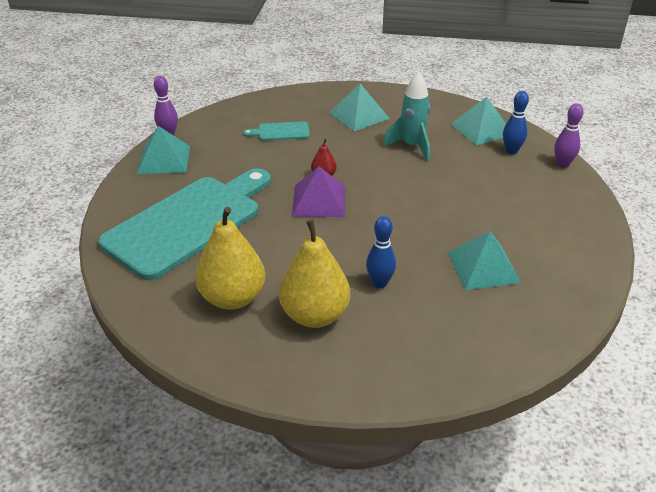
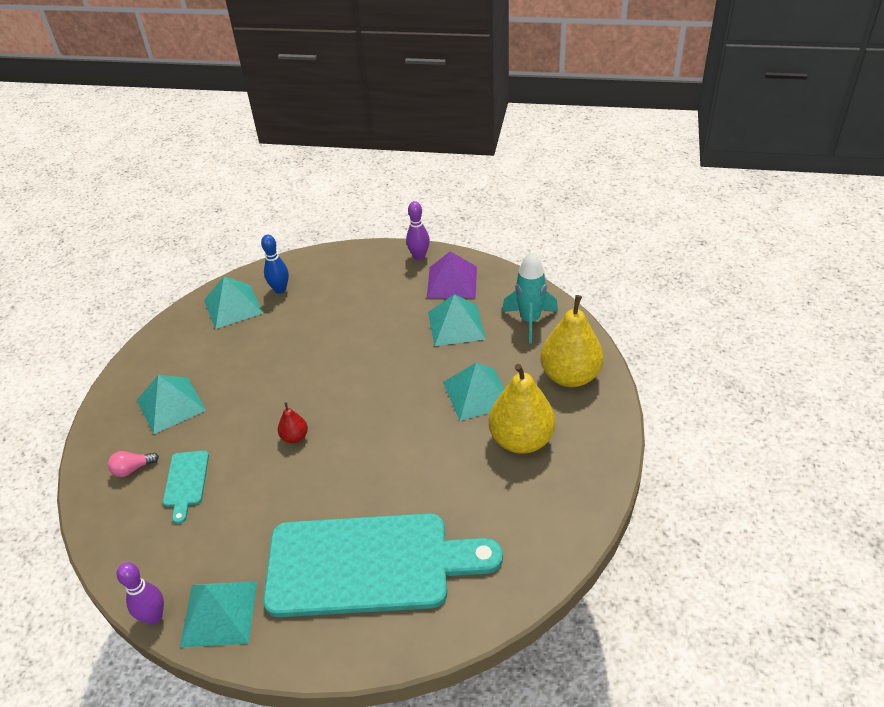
camera: 85 degrees left, 5 degrees up
turquoise cutting board [98,168,271,280] -> turquoise cutting board turned 135 degrees clockwise [263,513,503,617]
yellow pear [195,207,265,310] -> yellow pear moved to [540,295,604,387]
purple pyramid [292,166,345,217] -> purple pyramid moved to [427,251,477,298]
blue bowling pin [366,216,396,288] -> turquoise pyramid [443,363,504,421]
turquoise rocket [383,71,430,161] -> turquoise rocket moved to [502,251,558,344]
purple bowling pin [554,103,583,168] -> purple bowling pin moved to [406,201,430,260]
none -> pink light bulb [108,451,159,477]

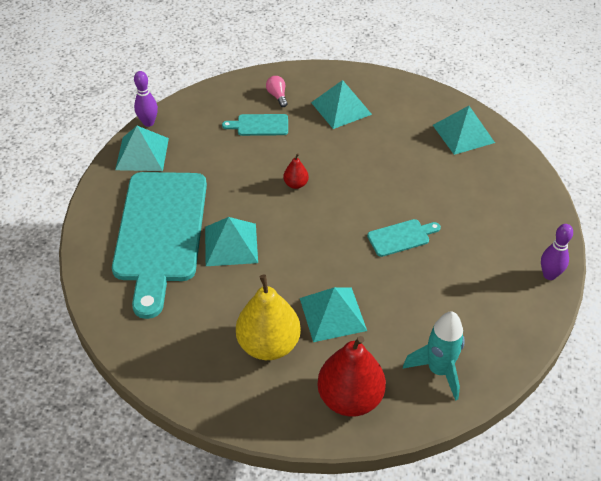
camera: 90 degrees right, 5 degrees up
blue bowling pin [261,235,289,294] -> none
purple pyramid [427,251,477,298] -> none
turquoise pyramid [428,294,486,346] -> turquoise pyramid moved to [205,217,258,266]
yellow pear [540,295,604,387] -> red pear [317,336,386,416]
none -> turquoise cutting board [367,219,441,257]

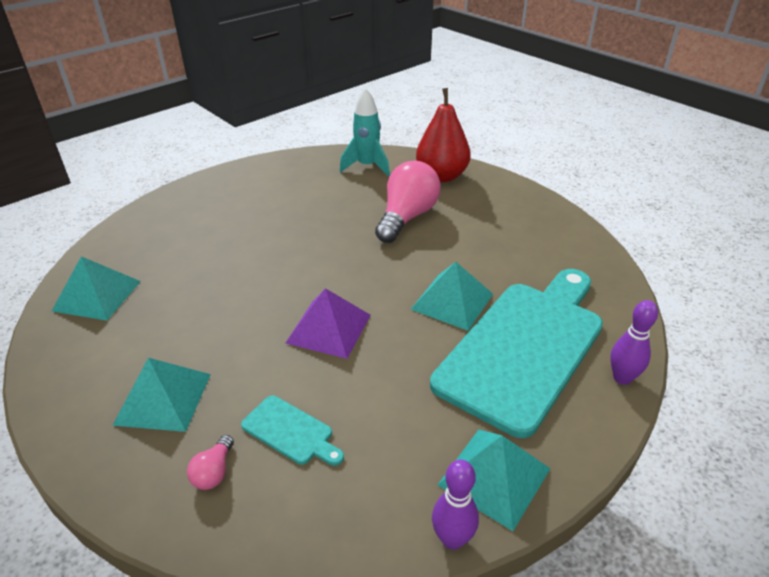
camera: 145 degrees left, 10 degrees down
yellow pear [236,275,301,360] -> none
red pear [283,153,309,189] -> purple pyramid [286,288,371,359]
turquoise pyramid [300,287,367,342] -> pink light bulb [375,161,441,243]
turquoise cutting board [367,219,441,257] -> none
purple bowling pin [541,224,573,280] -> purple bowling pin moved to [610,300,658,385]

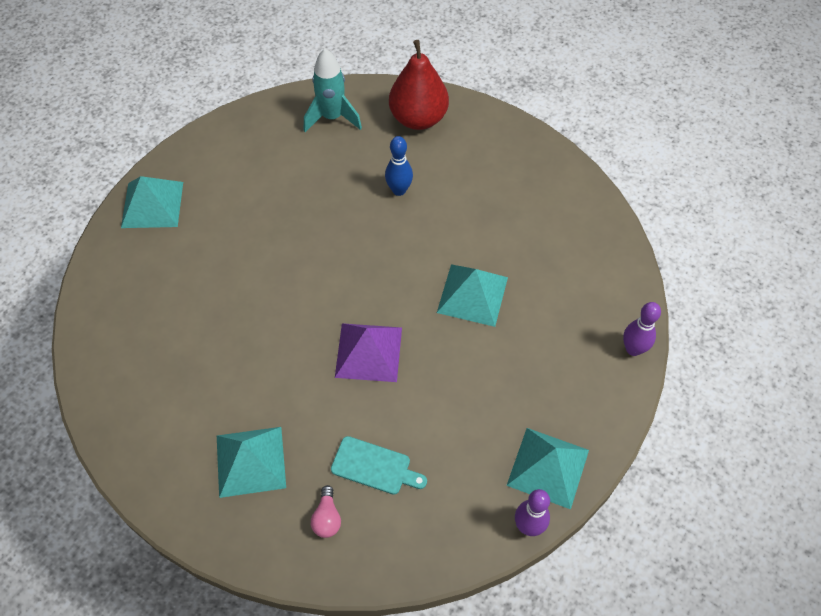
camera: 15 degrees left, 20 degrees up
turquoise pyramid [52,256,141,321] -> turquoise pyramid moved to [121,176,183,228]
pink light bulb [375,161,441,243] -> blue bowling pin [385,136,413,196]
turquoise cutting board [430,269,603,438] -> none

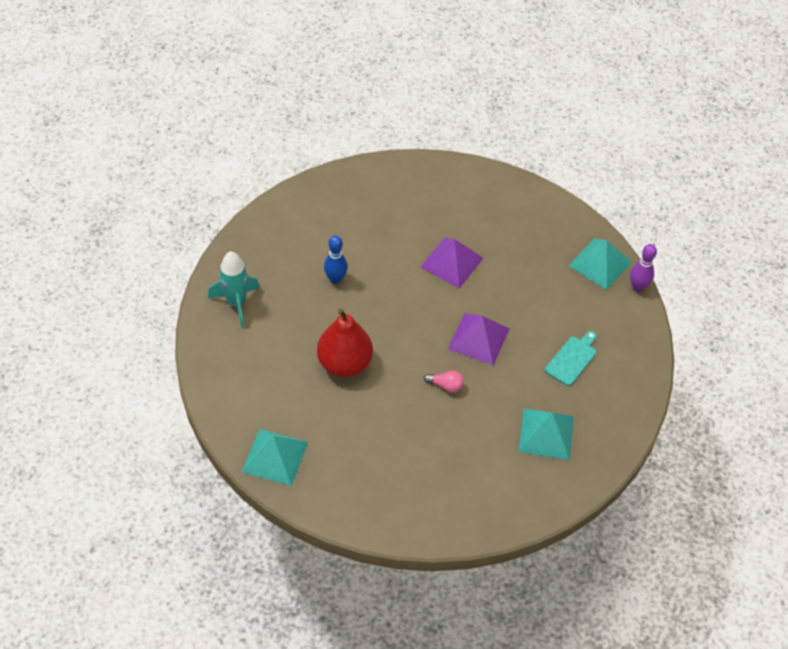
camera: 75 degrees left, 5 degrees down
pink light bulb [311,485,341,538] -> pink light bulb moved to [424,370,464,393]
red pear [389,40,449,130] -> red pear moved to [317,308,373,377]
turquoise pyramid [437,264,508,327] -> purple pyramid [420,238,483,289]
purple bowling pin [623,302,661,356] -> none

